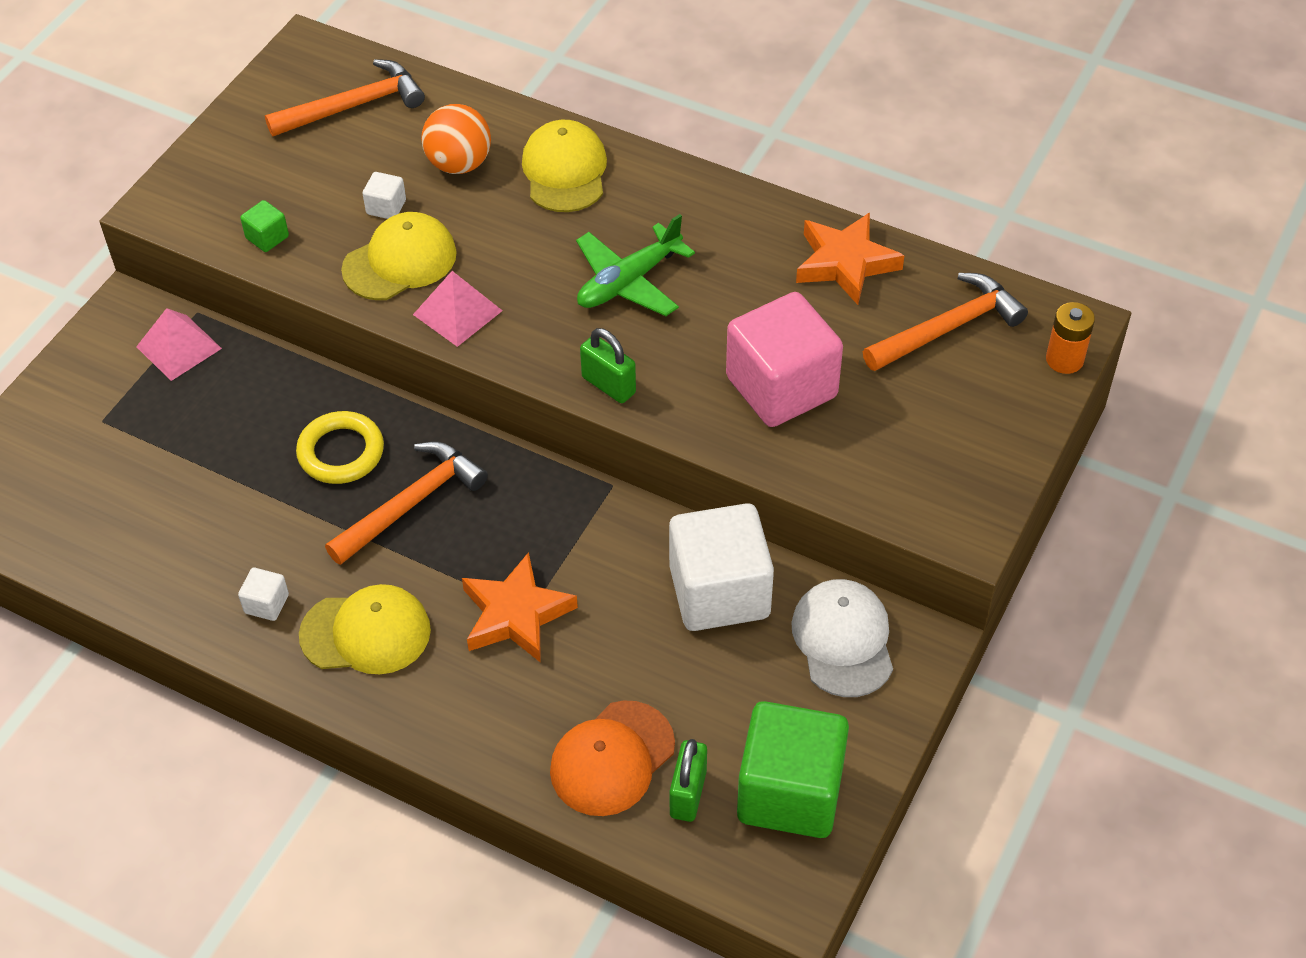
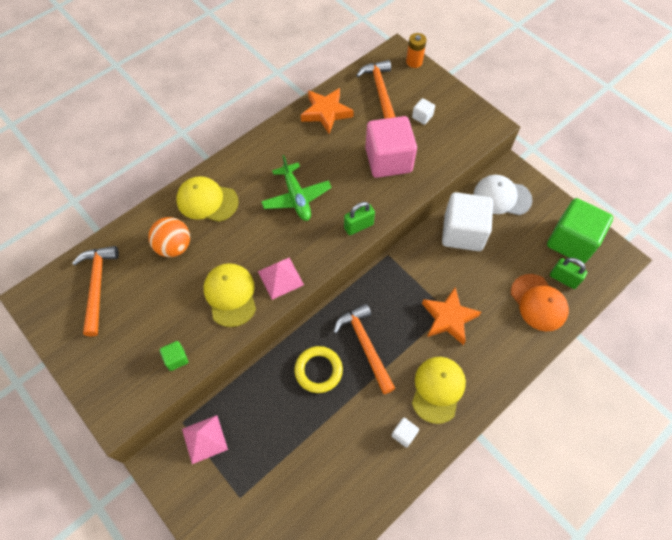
camera: 70 degrees left, 10 degrees up
white cube [363,172,406,219] -> white cube moved to [412,98,435,125]

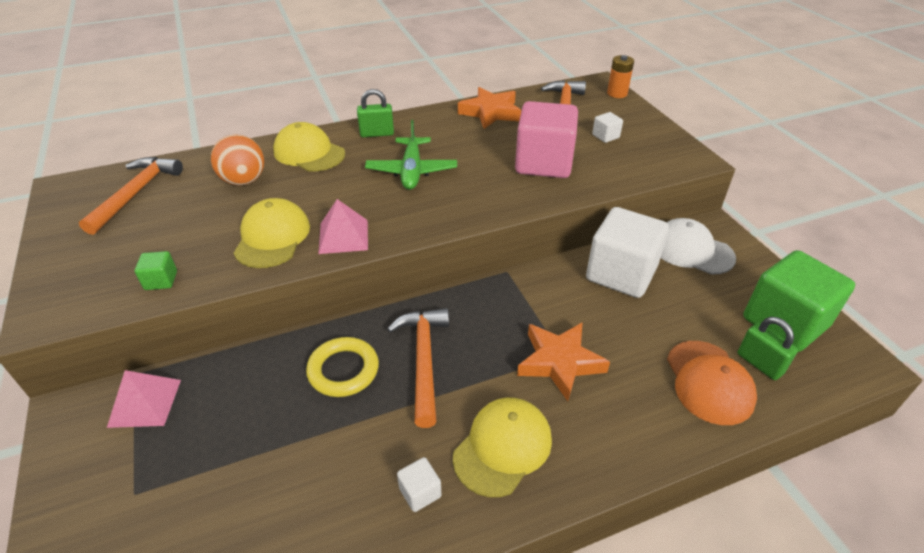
camera: 20 degrees right, 20 degrees down
green padlock [344,202,375,235] -> green padlock moved to [357,89,394,137]

